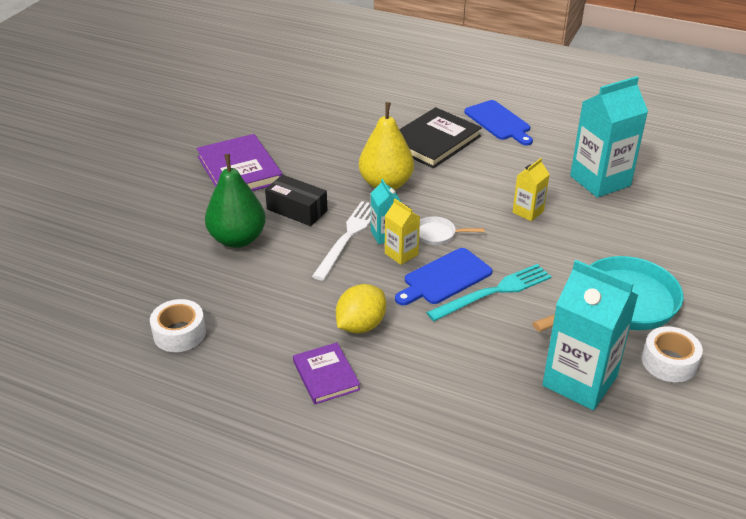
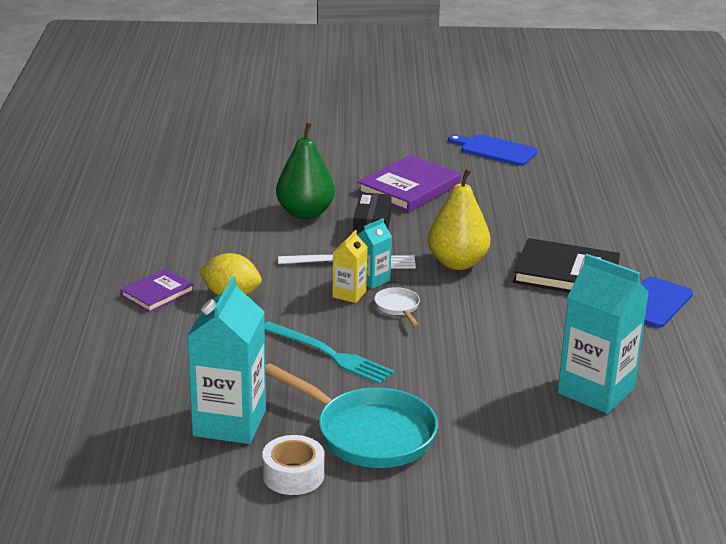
camera: 65 degrees right, 10 degrees down
white tape [150,299,206,352] -> none
blue cutting board [395,248,492,305] -> blue cutting board moved to [448,134,538,166]
yellow carton [513,158,549,221] -> none

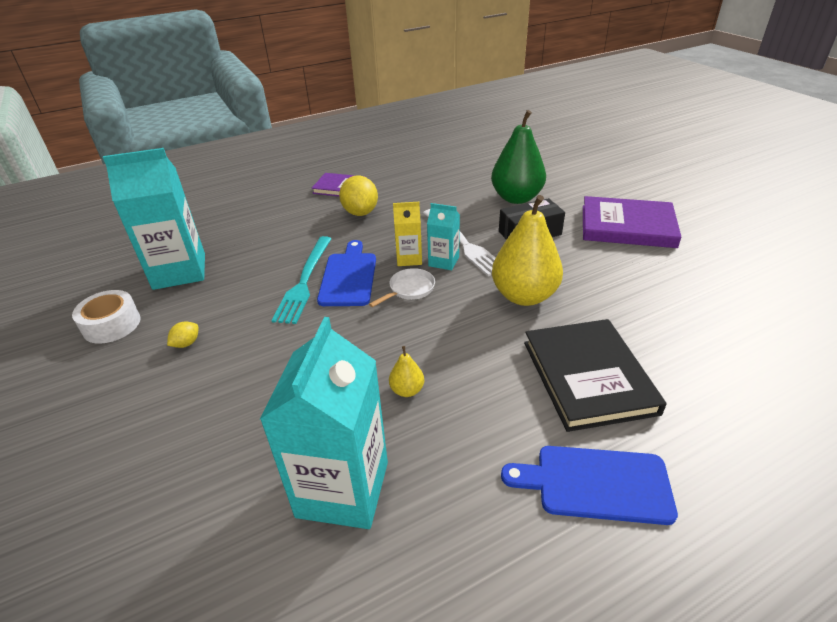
camera: 65 degrees right, 10 degrees up
turquoise pan [265,363,438,468] -> yellow lemon [167,322,198,348]
blue cutting board [448,134,538,166] -> blue cutting board moved to [317,240,376,306]
none -> yellow pear [389,346,424,397]

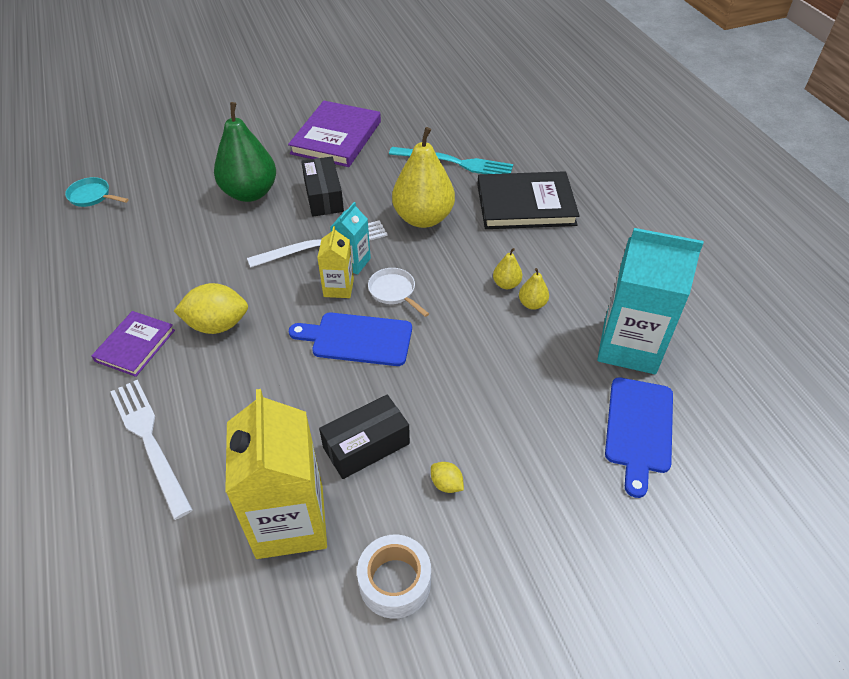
camera: 85 degrees left, 10 degrees up
turquoise carton [103,148,205,290] -> yellow carton [225,389,327,559]
turquoise fork [271,236,332,324] -> turquoise fork moved to [389,147,513,174]
blue cutting board [501,446,678,525] -> blue cutting board moved to [605,377,673,498]
none -> turquoise pan [65,177,129,207]
none -> white fork [110,380,193,520]
none -> black box [319,395,410,479]
none -> yellow pear [493,248,522,289]

